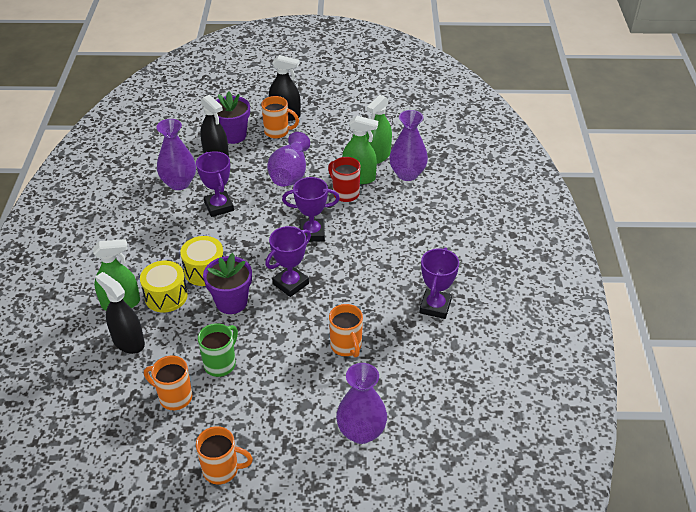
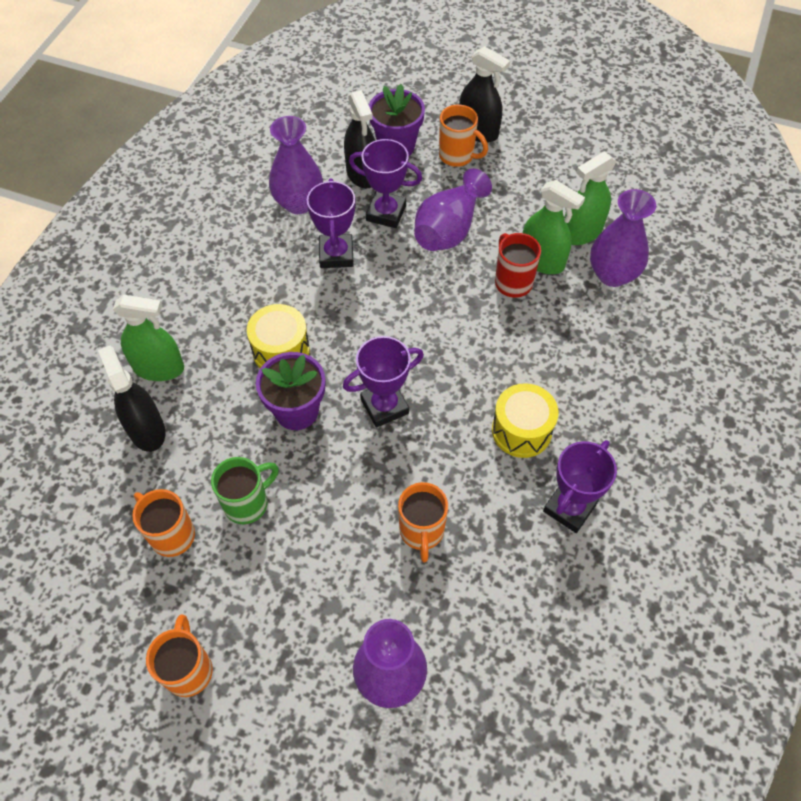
camera: 20 degrees right, 15 degrees up
yellow drum [140,261,188,312] -> yellow drum moved to [492,383,559,458]
orange mug [196,426,253,484] -> orange mug turned 120 degrees counterclockwise [146,614,213,697]
purple trophy [282,177,340,242] -> purple trophy moved to [349,139,422,228]

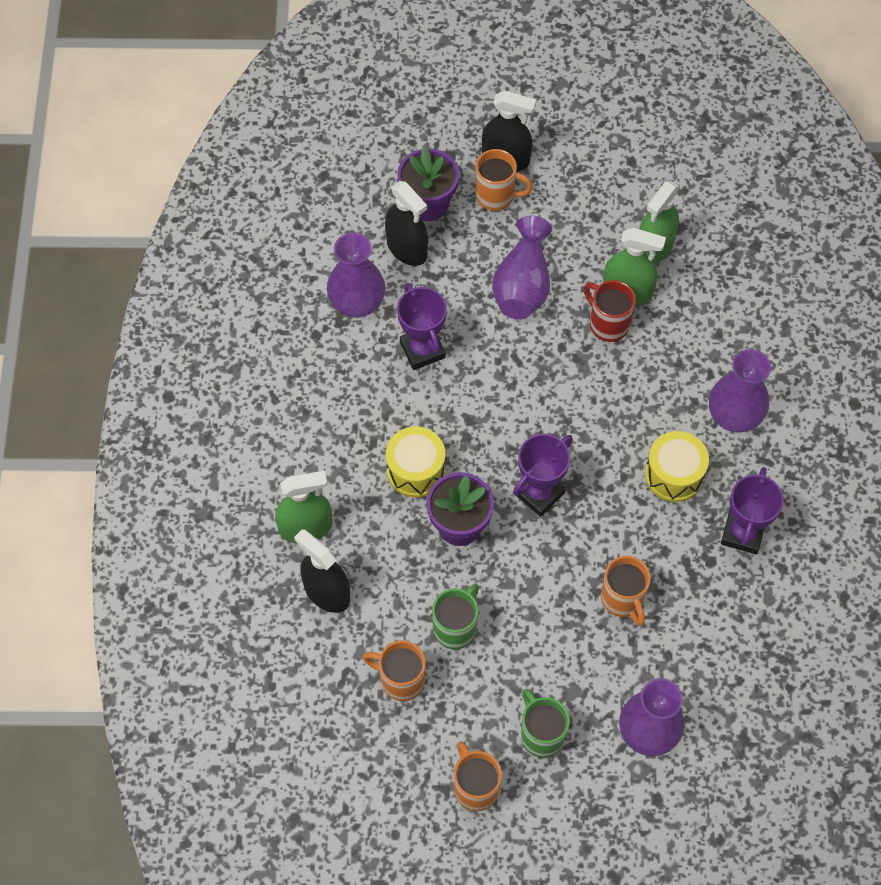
camera: 20 degrees left, 5 degrees up
purple trophy [349,139,422,228] -> none
purple vase [590,189,656,287] -> purple vase moved to [709,349,771,433]
none -> green mug [521,689,570,758]

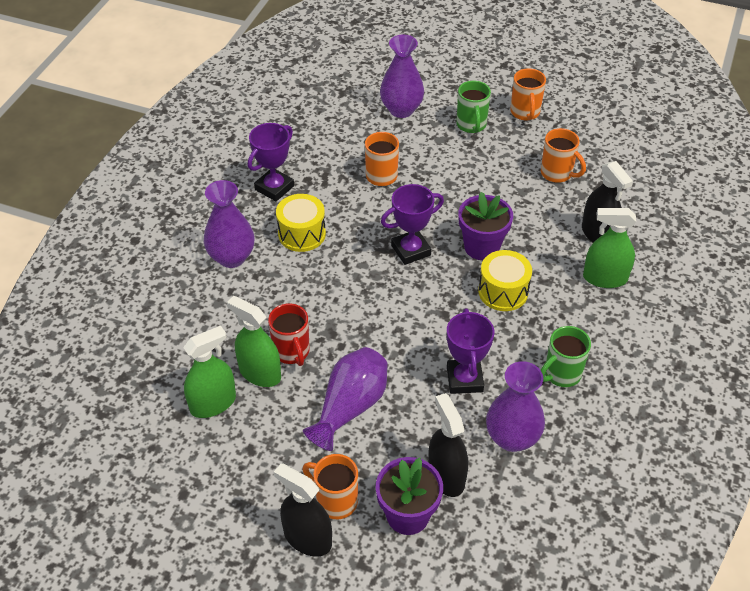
camera: 160 degrees left, 15 degrees down
green mug [432,584,479,649] -> green mug moved to [541,326,591,387]

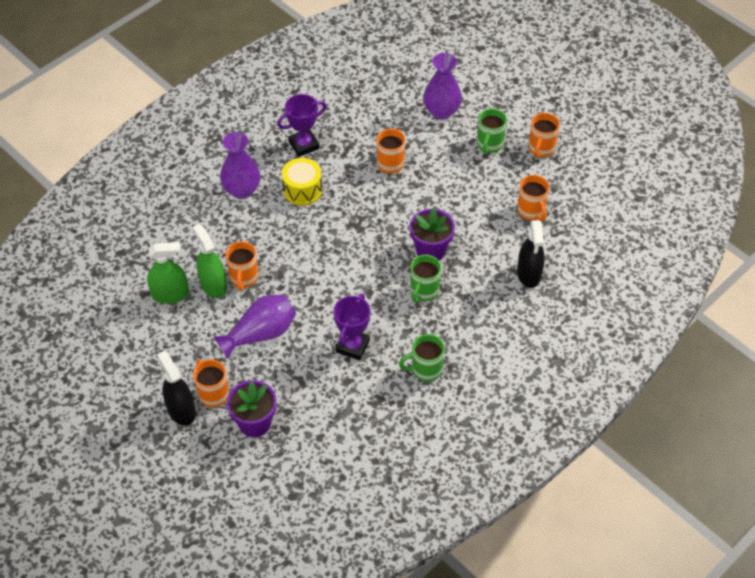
camera: 25 degrees right, 5 degrees up
red mug [268,303,310,366] -> orange mug [225,241,258,291]
purple trophy [381,184,444,265] -> none
black spray bottle [428,393,468,497] -> none
yellow drum [478,250,532,311] -> green mug [410,255,441,303]
purple vase [486,361,545,452] -> none
green spray bottle [583,208,636,288] -> none

